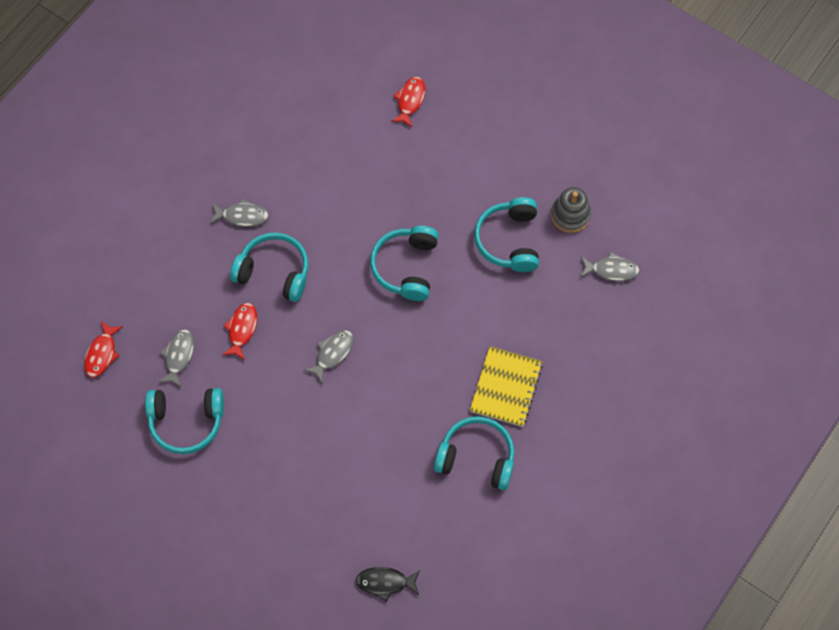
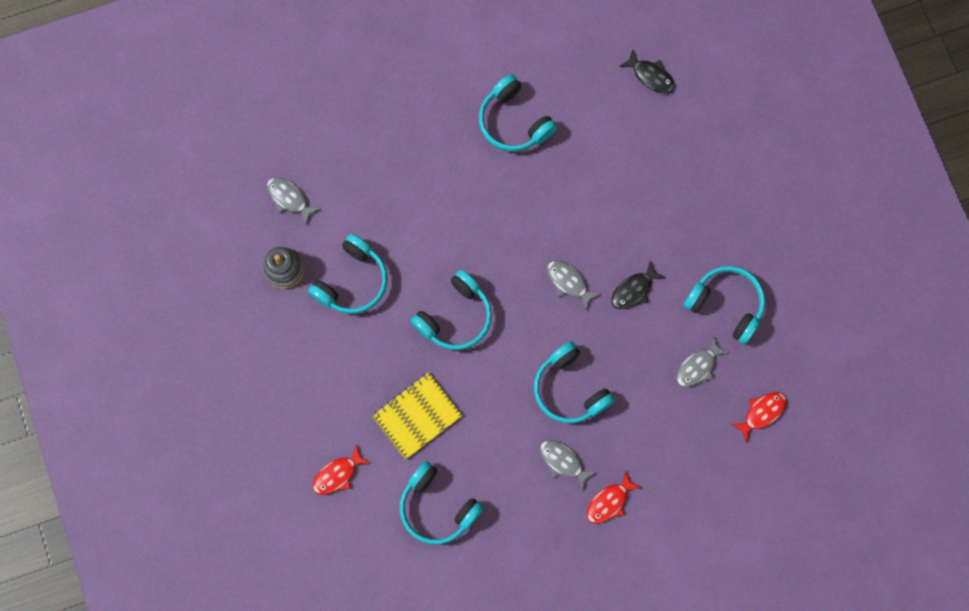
camera: 145 degrees left, 10 degrees up
red fish [223,303,257,360] -> red fish moved to [587,470,641,524]
grey fish [304,330,354,383] -> grey fish turned 60 degrees clockwise [547,260,601,310]
yellow notebook [470,346,543,427] -> yellow notebook moved to [372,372,463,460]
none -> turquoise headphones [400,461,484,545]
none -> black fish [611,260,666,309]

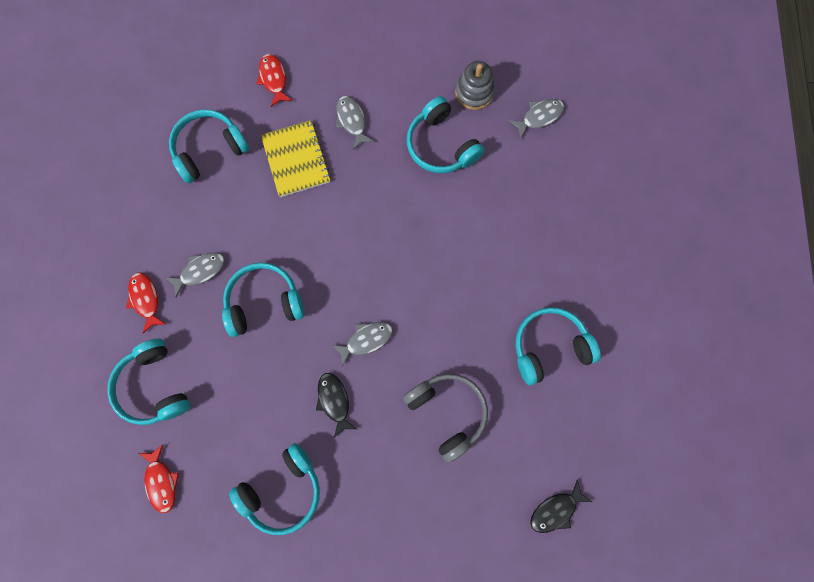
camera: 110 degrees right, 0 degrees up
turquoise headphones [411,270,492,350] -> turquoise headphones moved to [107,339,190,425]
grey fish [676,336,730,387] -> grey fish moved to [336,96,374,150]
none -> grey headphones [403,373,488,463]

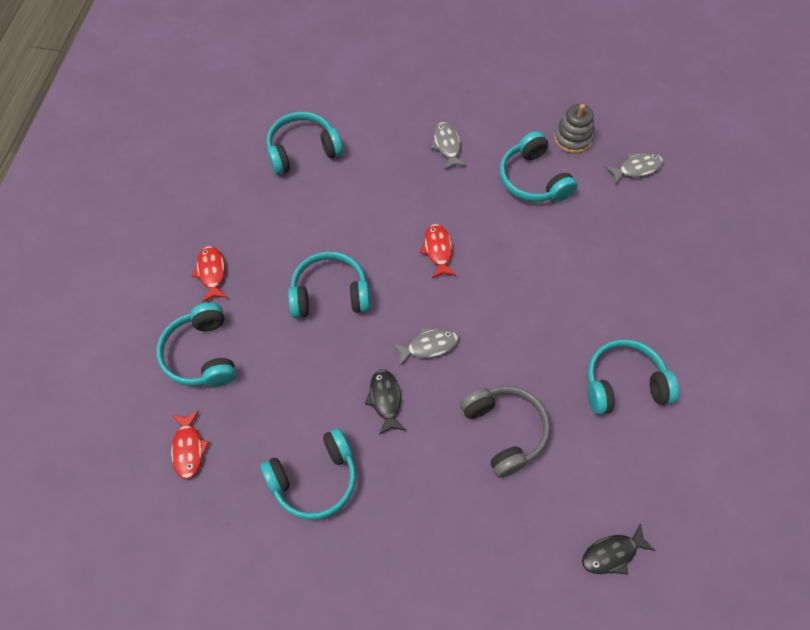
camera: 10 degrees right, 15 degrees down
grey fish [166,253,225,297] -> none
red fish [256,54,292,107] -> red fish moved to [420,224,456,278]
yellow notebook [261,120,331,197] -> none

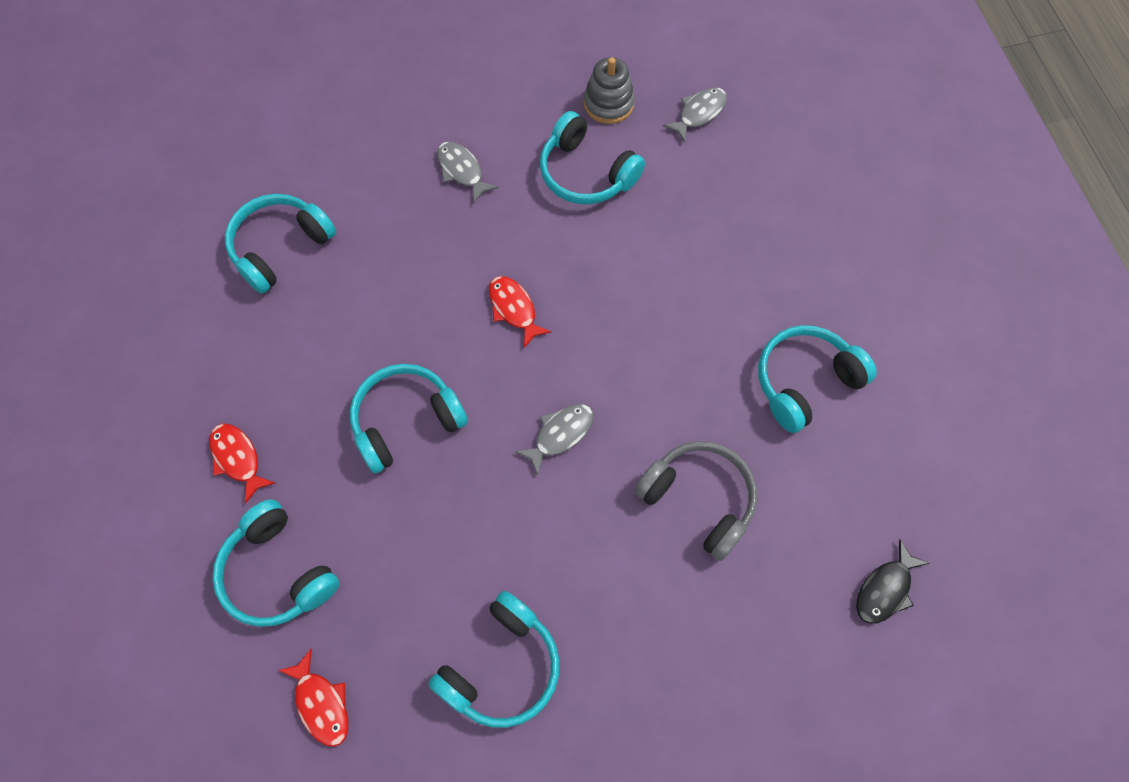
camera: 25 degrees left, 5 degrees up
black fish [365,369,406,435] -> none

